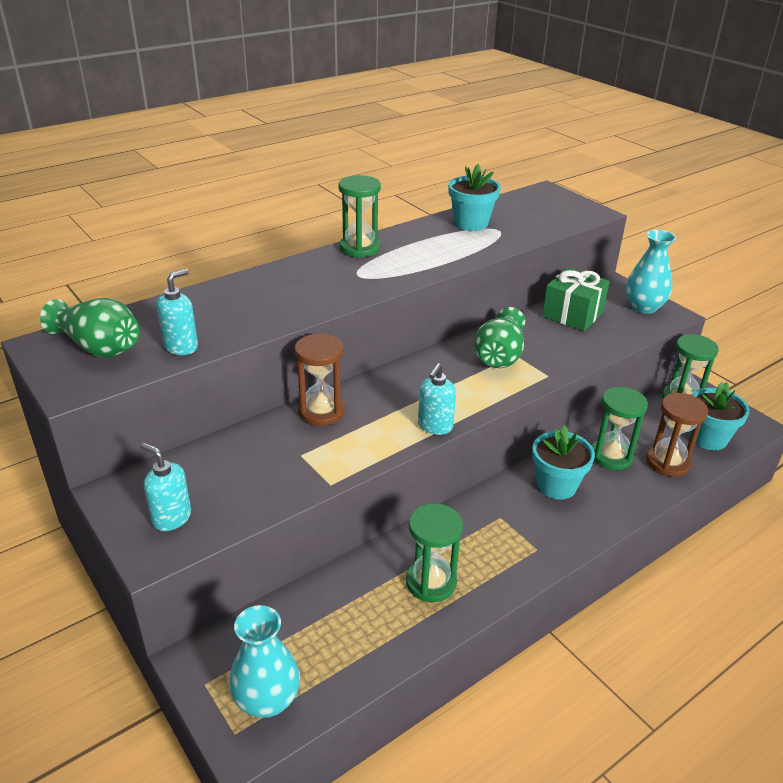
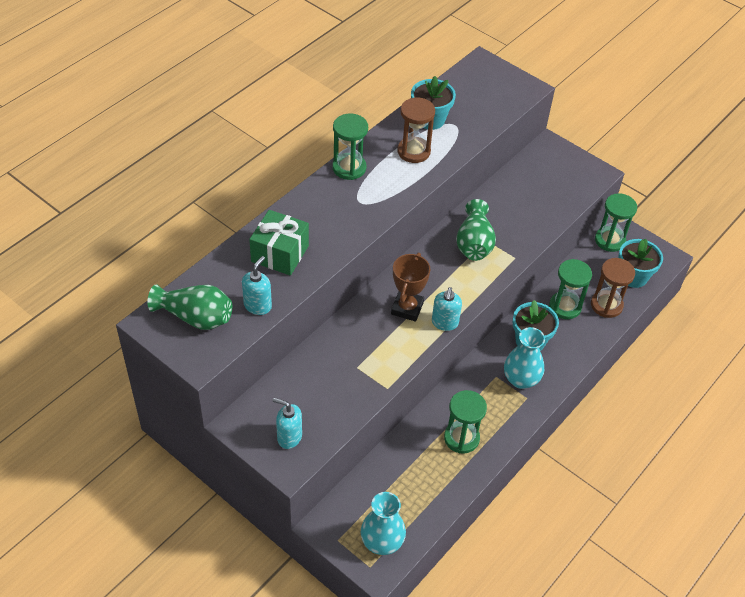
camera: 15 degrees left, 15 degrees up
brown hourglass [295,333,345,426] -> brown hourglass moved to [397,97,435,163]
green gift [542,268,610,331] -> green gift moved to [249,210,309,276]
turquoise vase [626,230,676,314] -> turquoise vase moved to [504,327,545,389]
none -> brown trophy [391,253,430,322]

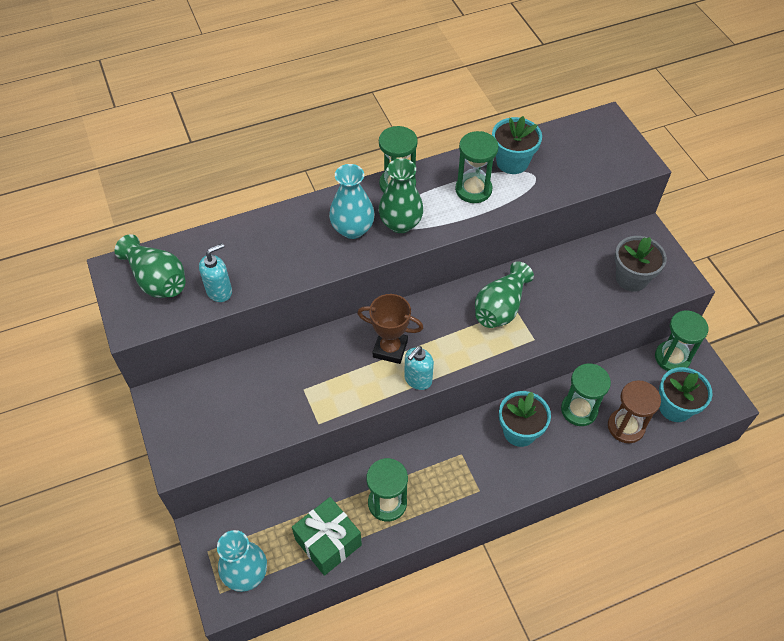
camera: 30 degrees right, 5 degrees up
green gift [249,210,309,276] -> green gift moved to [292,497,362,576]
turquoise soap dispenser [273,398,302,449] -> none
brown trophy [391,253,430,322] -> brown trophy turned 60 degrees clockwise [357,294,423,364]
brown hourglass [397,97,435,163] -> green hourglass [455,131,499,203]
turquoise vase [504,327,545,389] -> turquoise vase moved to [329,164,375,239]
none -> green vase [379,158,424,233]
none -> grey flower pot [615,236,667,292]

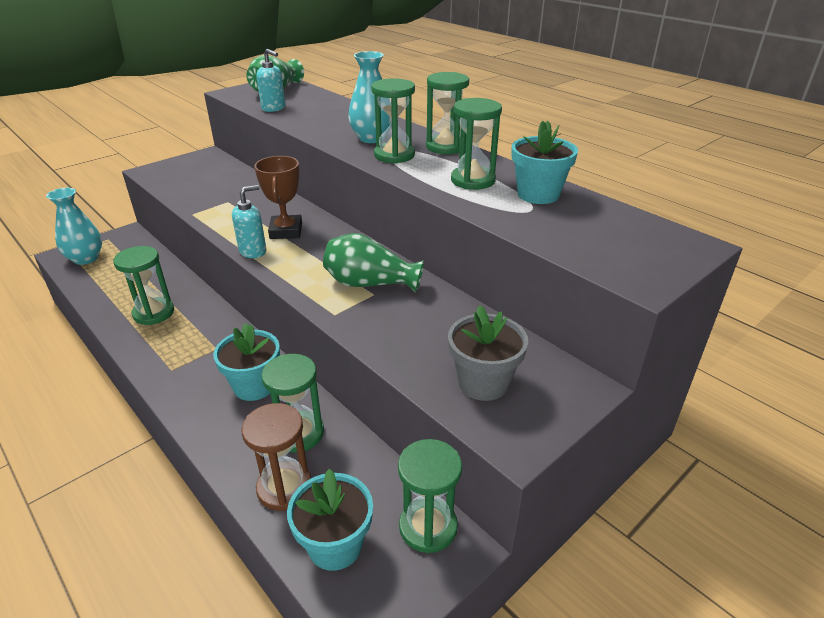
camera: 70 degrees right, 20 degrees down
green gift [292,497,362,576] -> none
green vase [379,158,424,233] -> green hourglass [371,78,415,164]
turquoise soap dispenser [404,346,434,390] -> turquoise soap dispenser turned 120 degrees clockwise [232,185,266,258]

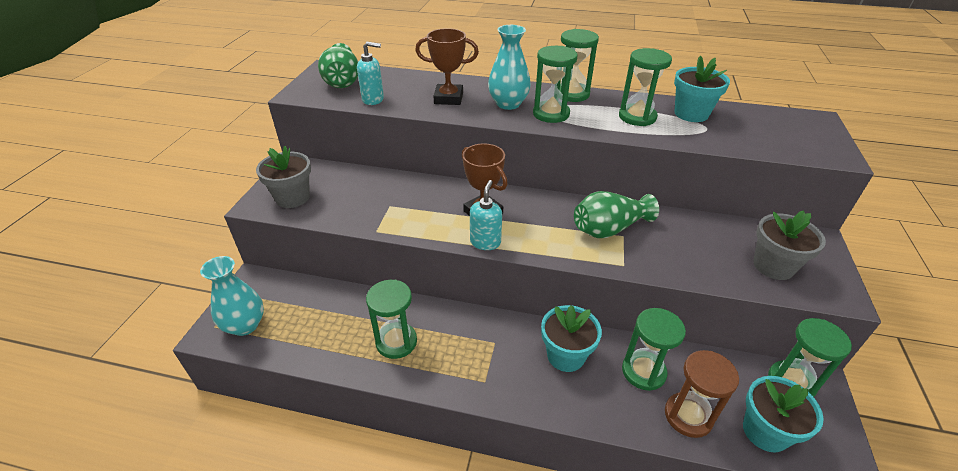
camera: 35 degrees left, 5 degrees up
none -> grey flower pot [256,146,311,208]
none -> brown trophy [415,28,479,105]

